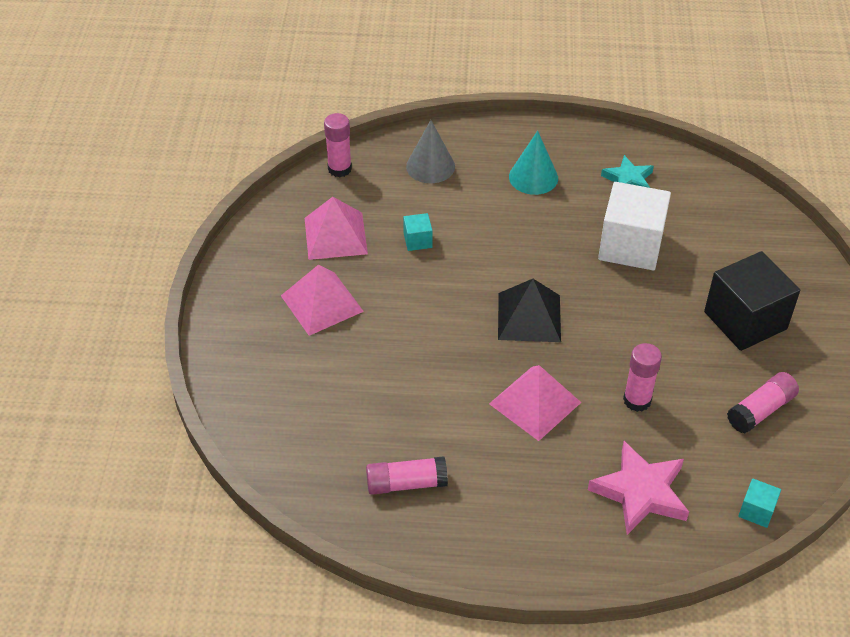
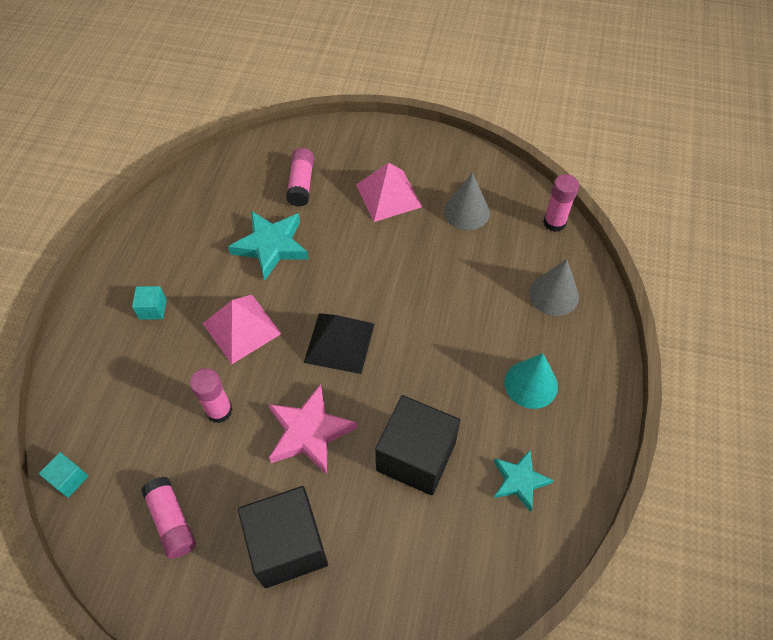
camera: 100 degrees right, 10 degrees up
pink pyramid [305,197,368,260] -> grey cone [444,173,490,230]
pink glue stick [366,456,448,495] -> pink glue stick moved to [286,148,314,207]
turquoise cube [403,213,433,251] -> turquoise cube moved to [132,286,167,320]
pink star [588,441,689,535] -> pink star moved to [268,384,357,475]
white cube [598,182,671,271] -> black cube [375,395,460,495]
none -> turquoise star [228,211,308,280]

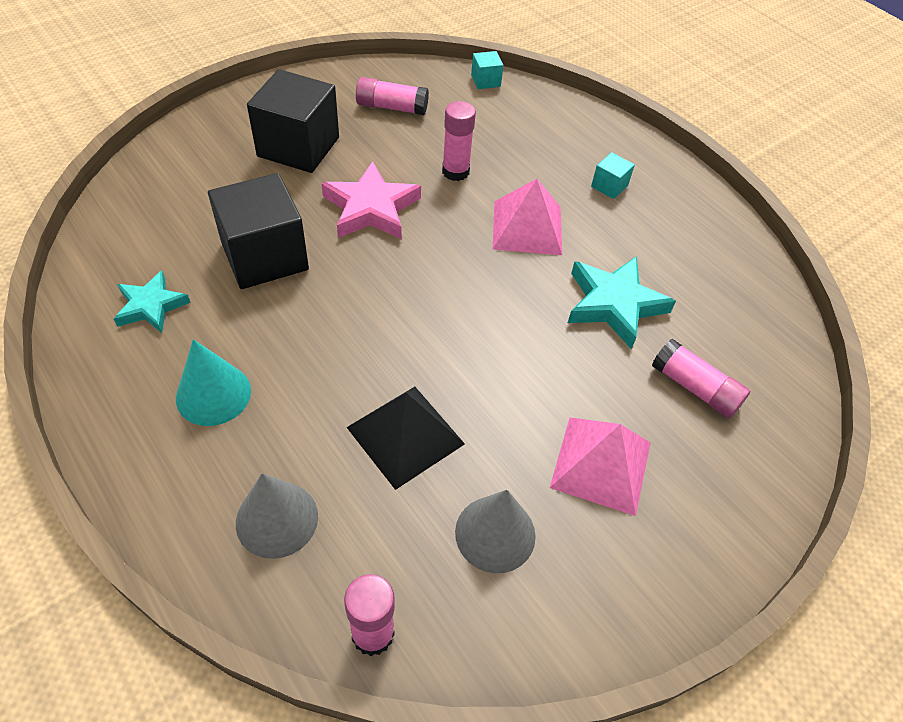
camera: 125 degrees right, 5 degrees down
black pyramid [304,313,374,374] -> black pyramid moved to [346,387,465,490]

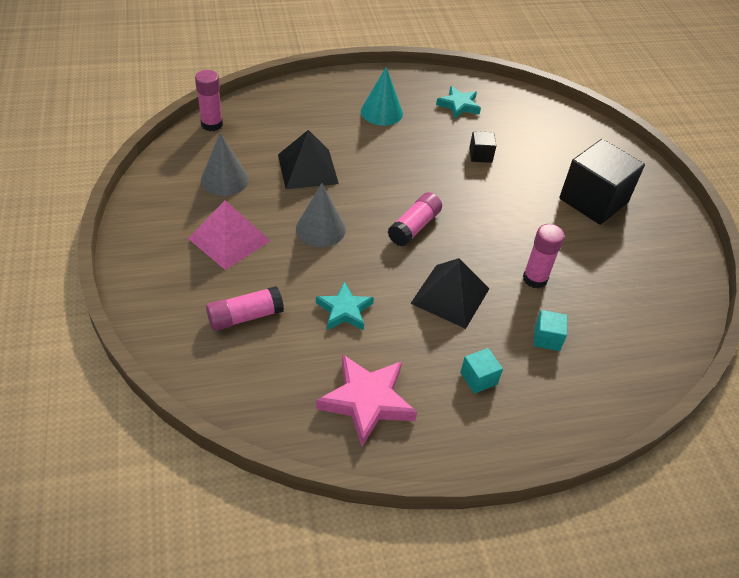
camera: 115 degrees right, 5 degrees down
black cube [208,173,309,289] -> black cube [469,131,496,163], size x0.44
grey cone [236,473,318,559] -> grey cone moved to [296,183,346,247]
pink star [321,161,421,239] -> pink star moved to [316,355,417,447]
pink glue stick [356,77,429,115] -> pink glue stick moved to [388,192,442,247]
turquoise cube [471,51,504,89] -> turquoise cube moved to [534,310,567,351]
pink pyramid [493,179,562,255] -> black pyramid [410,258,490,329]
turquoise star [568,256,676,349] -> turquoise star [316,281,374,330], size x0.64

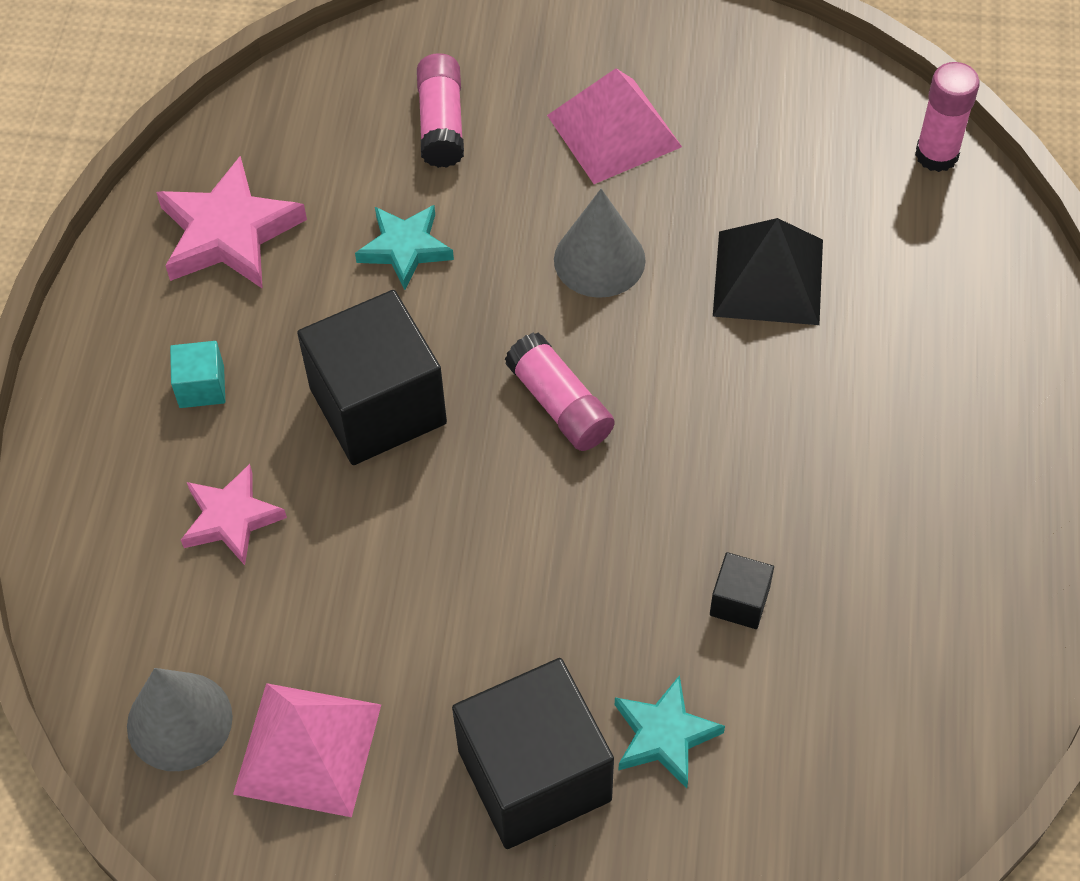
camera: 115 degrees right, 10 degrees up
grey cone [201,133,249,196] -> grey cone moved to [127,668,233,771]
turquoise cone [361,67,403,126] -> none
black pyramid [410,258,490,329] -> black cube [297,290,447,465]
turquoise star [436,86,481,119] -> turquoise star moved to [615,675,725,788]
pink glue stick [523,224,565,289] -> none
turquoise cube [534,310,567,351] -> pink star [181,464,287,565]
none -> pink pyramid [233,683,381,817]

